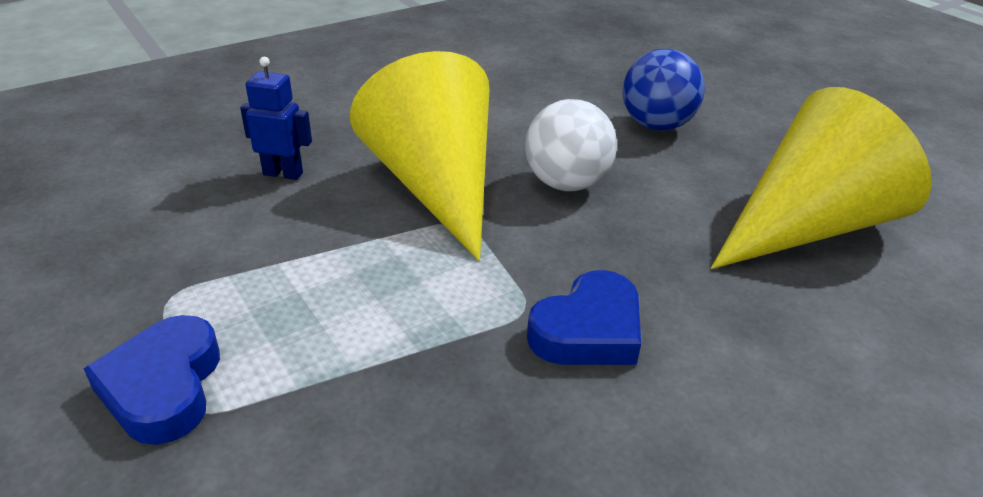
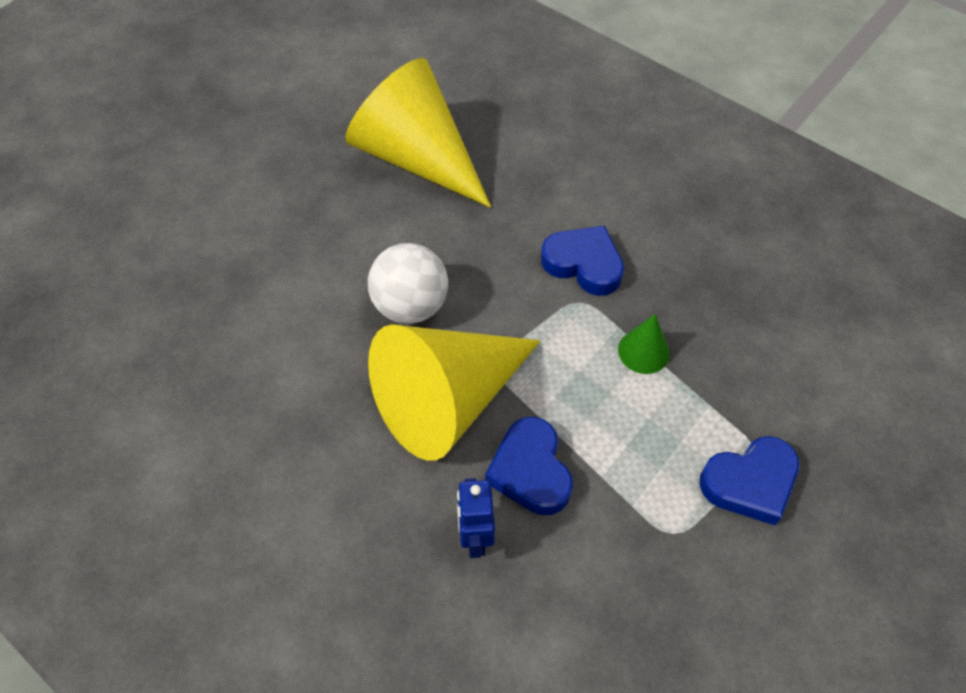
camera: 105 degrees left, 20 degrees up
blue ball [623,49,705,130] -> none
none -> blue heart [485,417,573,515]
none -> green cone [618,314,670,374]

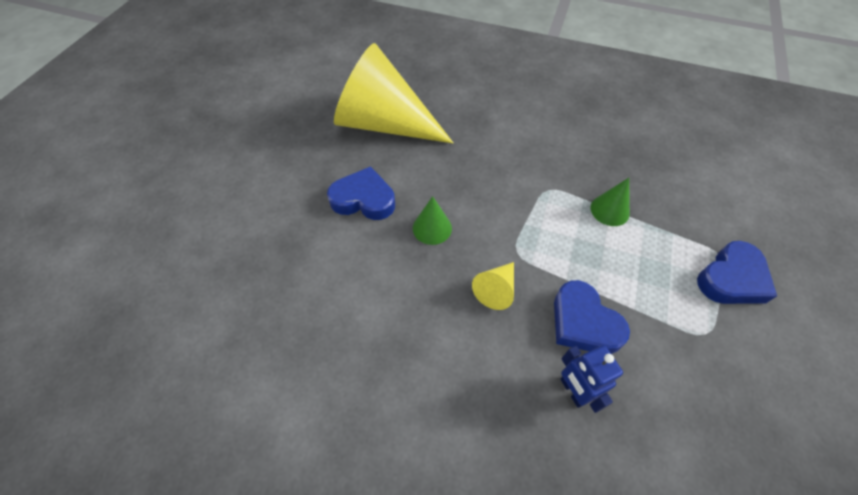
camera: 20 degrees left, 0 degrees up
white ball [368,243,448,324] -> green cone [413,196,452,245]
yellow cone [368,324,541,461] -> yellow cone [472,262,514,310], size x0.40
blue heart [541,226,624,296] -> blue heart moved to [327,166,395,220]

